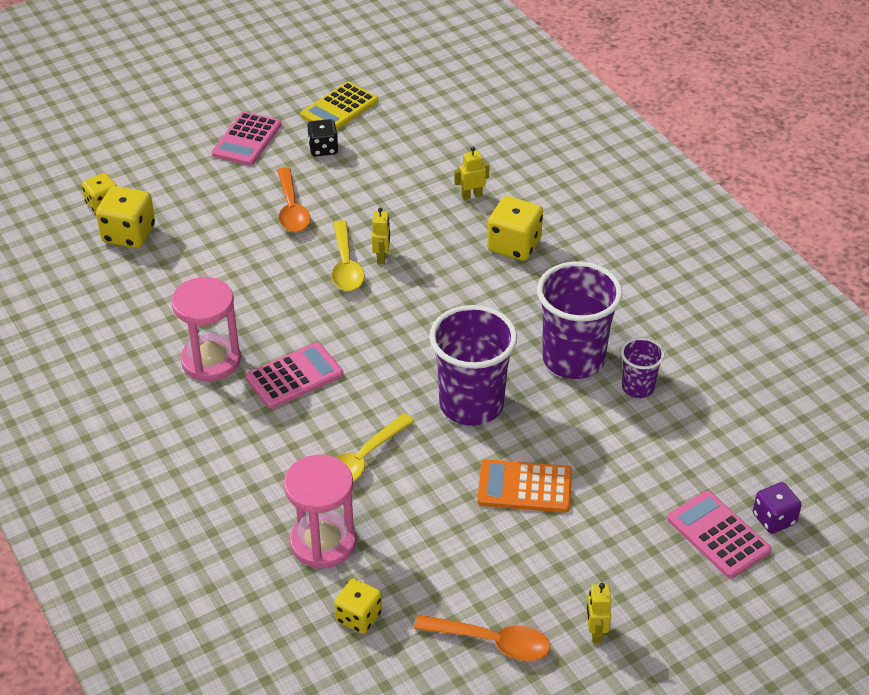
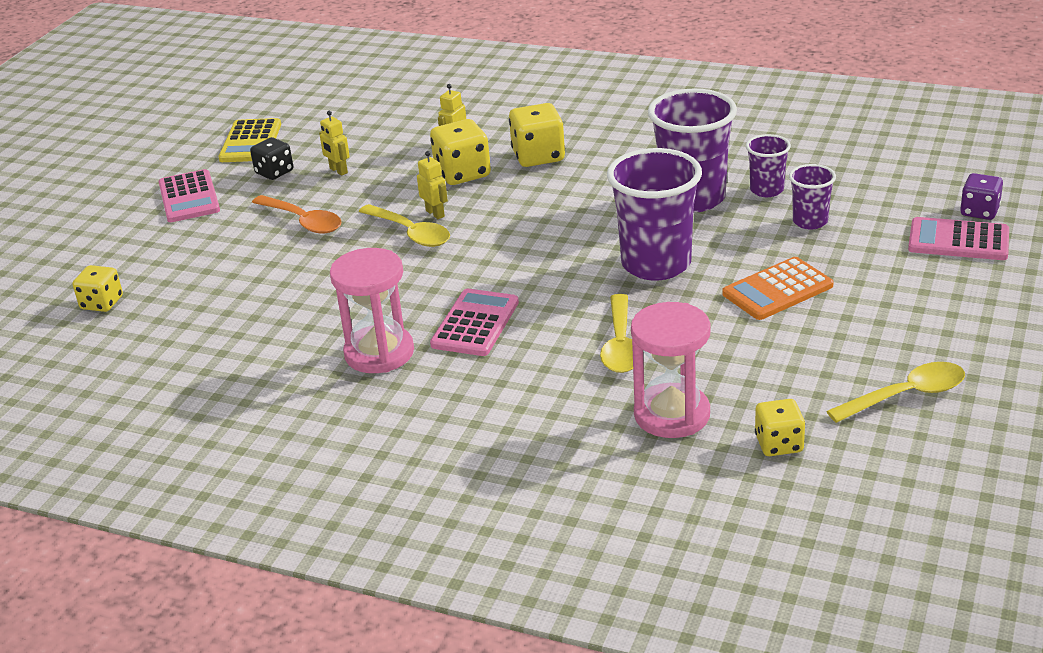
camera: 35 degrees left, 10 degrees down
yellow dice [96,186,155,248] -> yellow dice moved to [430,119,491,185]
orange spoon [414,615,550,661] -> yellow spoon [826,362,965,423]
yellow robot [586,583,611,643] -> yellow robot moved to [319,111,350,176]
none -> purple cup [789,164,836,230]

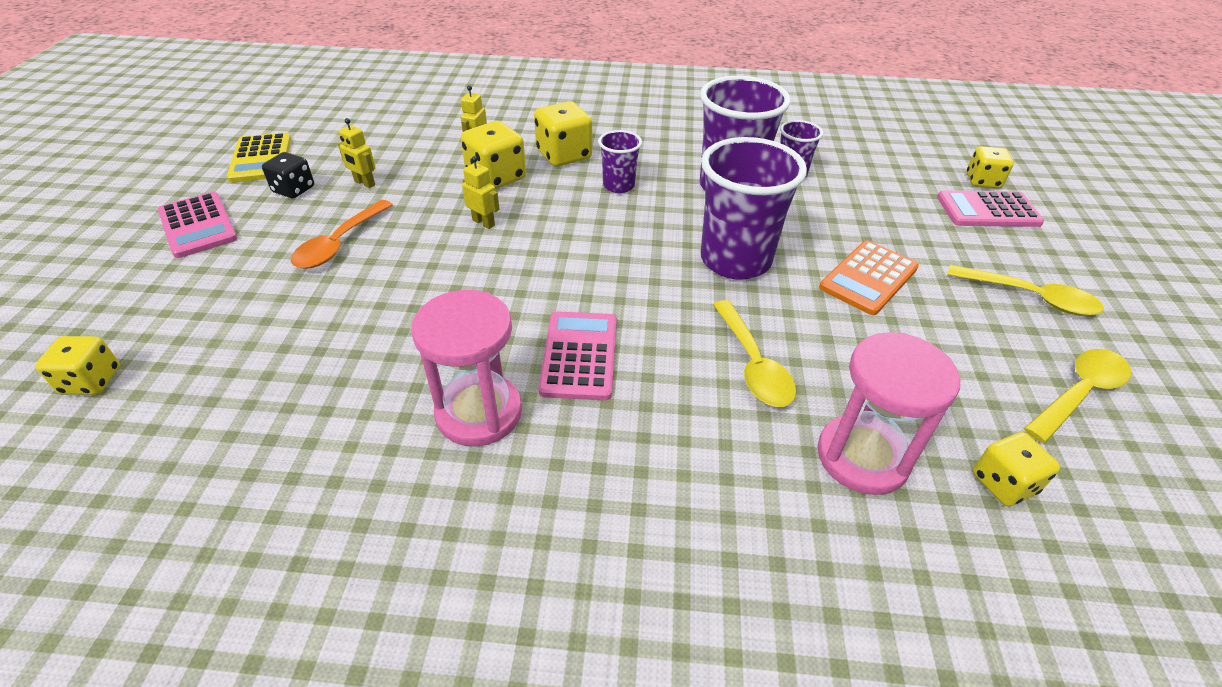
camera: 20 degrees left, 10 degrees up
orange spoon [252,195,342,234] -> orange spoon turned 90 degrees clockwise [291,200,393,269]
yellow spoon [359,204,450,247] -> yellow spoon moved to [947,265,1104,316]
purple cup [789,164,836,230] -> purple cup moved to [598,130,642,193]
purple dice [960,173,1003,220] -> yellow dice [967,146,1014,188]

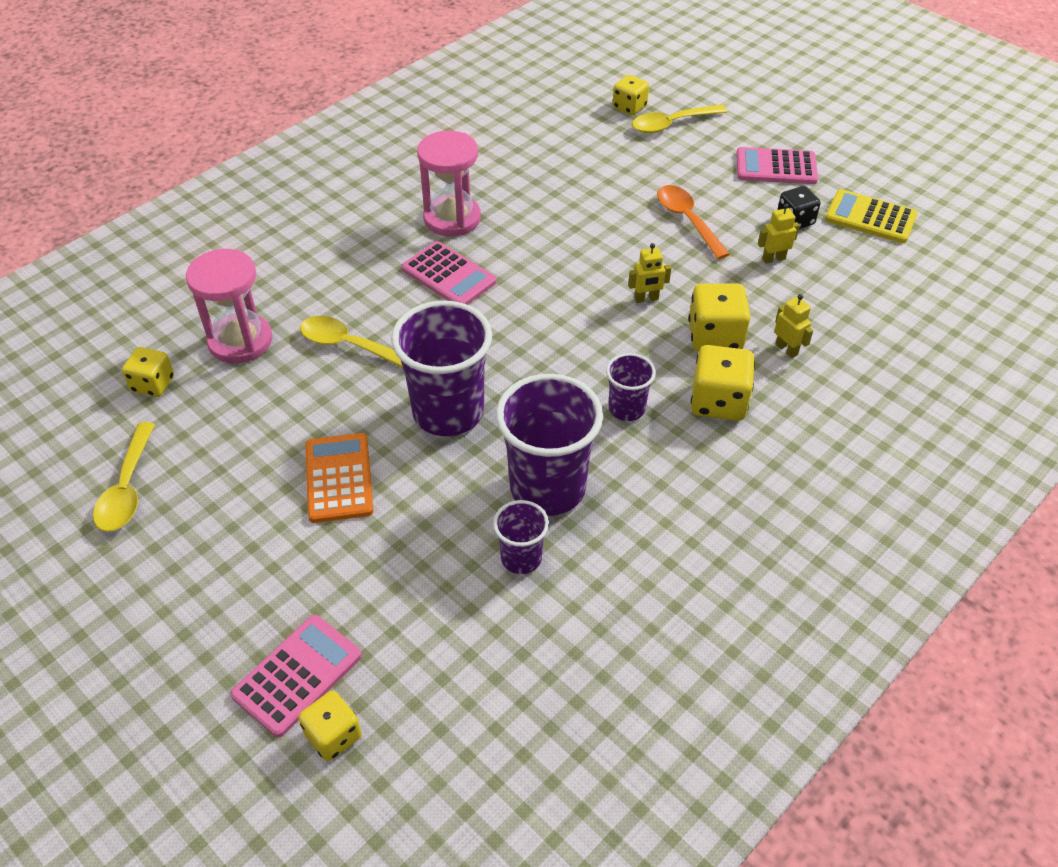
camera: 130 degrees right, 5 degrees up
yellow spoon [947,265,1104,316] -> yellow spoon moved to [632,105,727,133]

